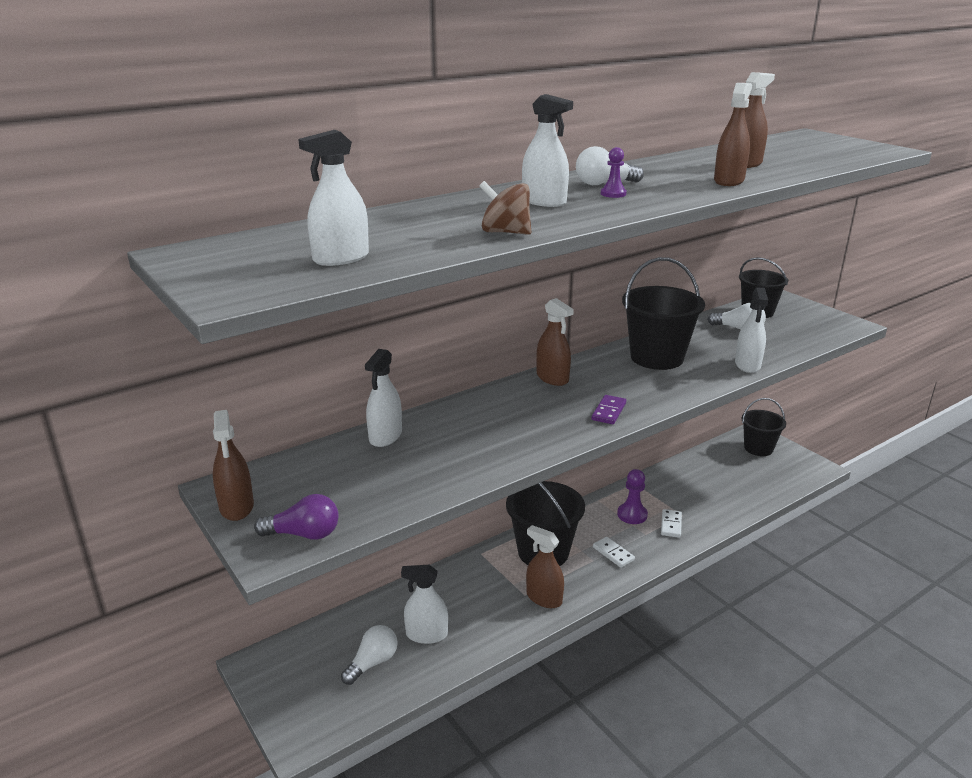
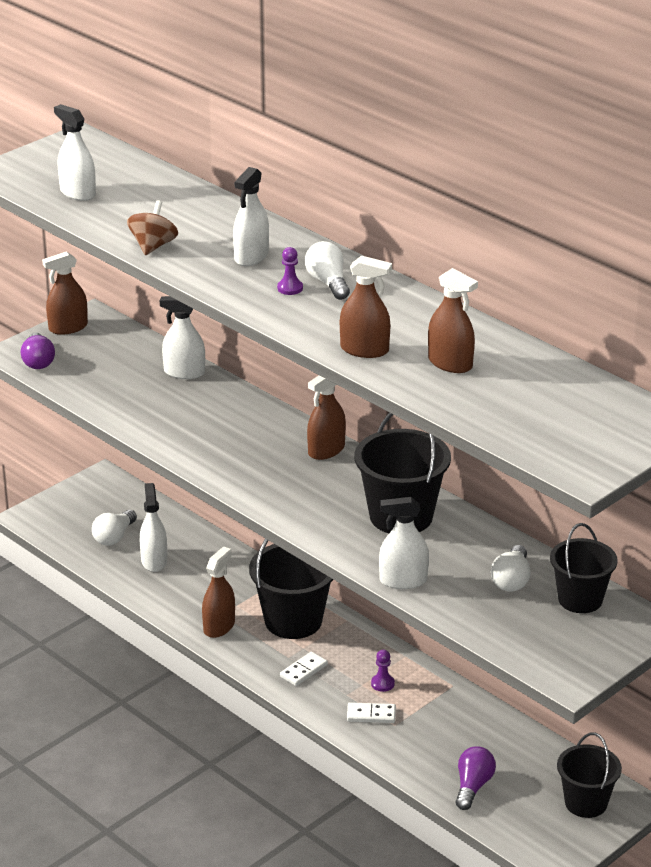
camera: 80 degrees right, 5 degrees up
white light bulb [341,625,398,685] -> white light bulb turned 90 degrees clockwise [92,510,137,546]
purple domino [591,395,626,424] -> none
purple pawn [617,469,648,524] -> purple pawn [371,650,395,692], size x0.63
none -> purple light bulb [455,746,496,810]

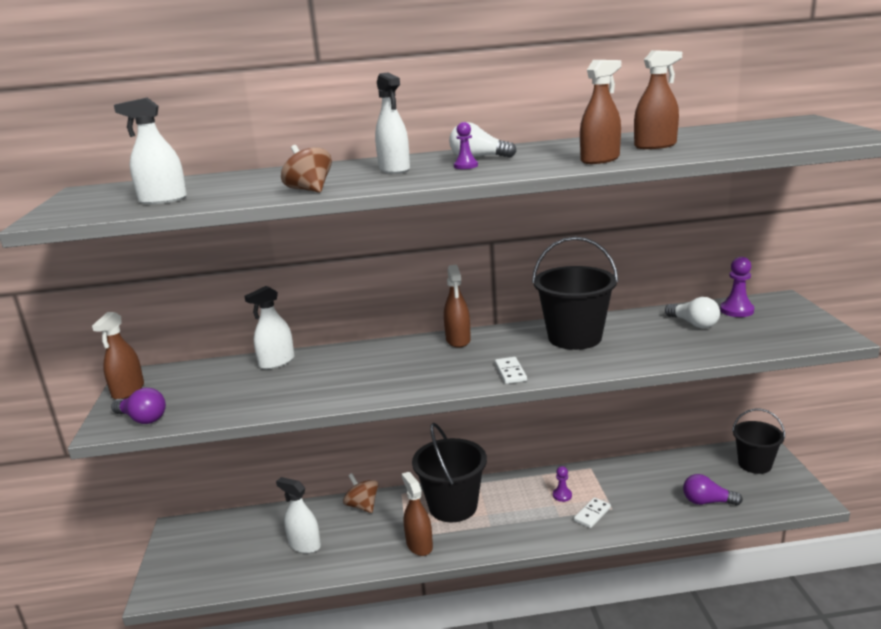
camera: 50 degrees left, 10 degrees down
white light bulb [92,510,137,546] -> none
white domino [280,651,328,686] -> white domino moved to [495,357,527,384]
white spray bottle [379,497,429,589] -> none
purple light bulb [455,746,496,810] -> purple light bulb turned 45 degrees counterclockwise [683,474,743,506]
black bucket [550,523,618,613] -> purple pawn [720,257,754,317]
none -> brown spinning top [343,473,378,513]

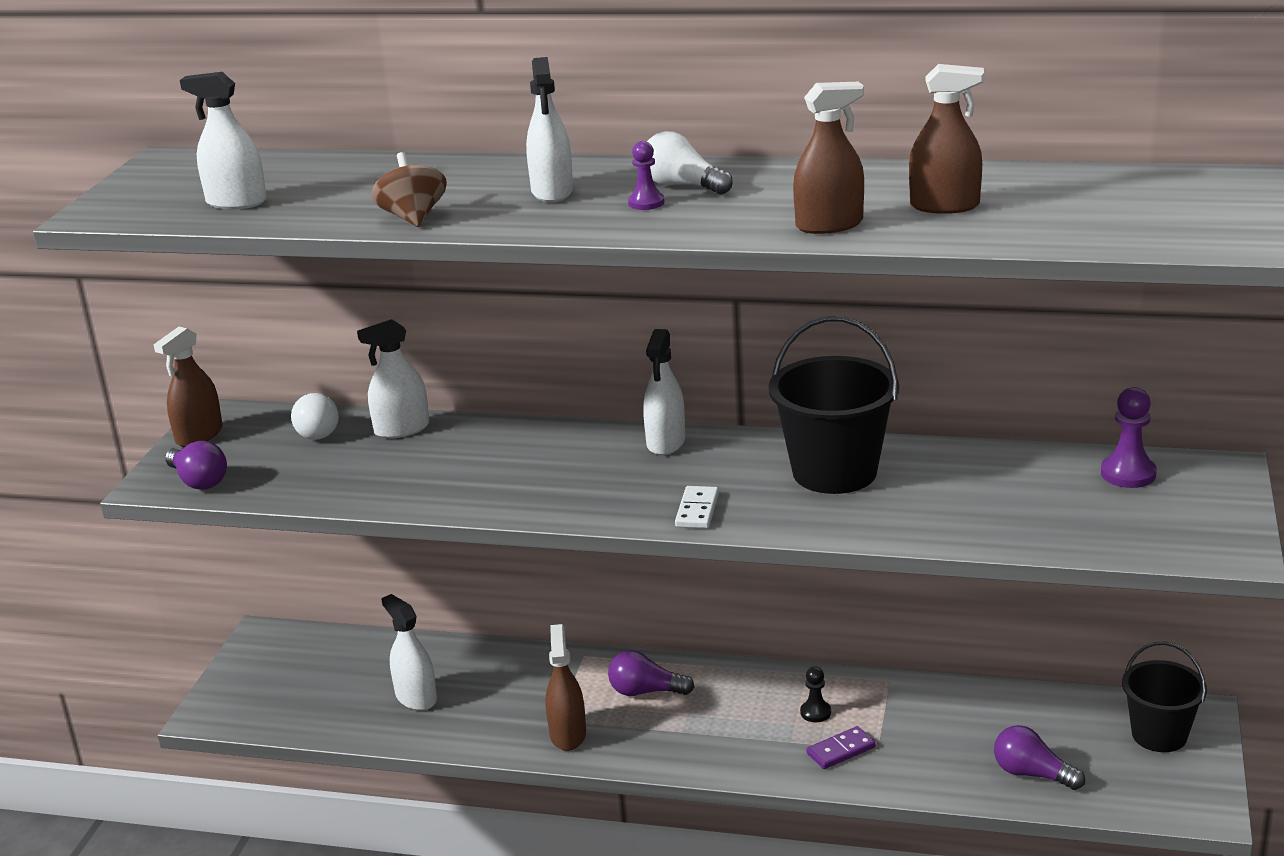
camera: 20 degrees right, 5 degrees up
brown spinning top [343,473,378,513] -> none
black bucket [412,423,487,522] -> purple light bulb [608,650,694,696]
brown spray bottle [444,264,471,348] -> white spray bottle [643,329,685,455]
purple pawn [553,466,572,502] -> black pawn [800,667,831,722]
white domino [574,498,611,528] -> purple domino [807,726,875,769]
white light bulb [665,297,720,328] -> white light bulb moved to [291,393,339,440]

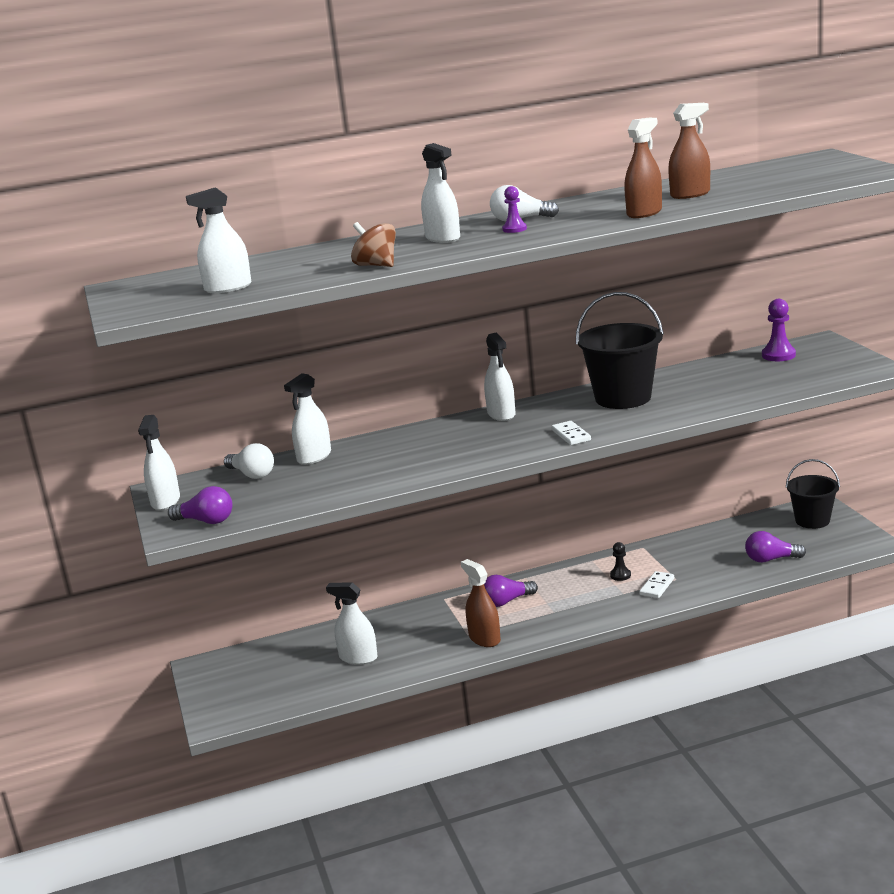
camera: 30 degrees left, 5 degrees down
brown spray bottle [153,327,223,447] -> white spray bottle [138,415,180,510]
purple domino [807,726,875,769] -> white domino [639,571,674,598]

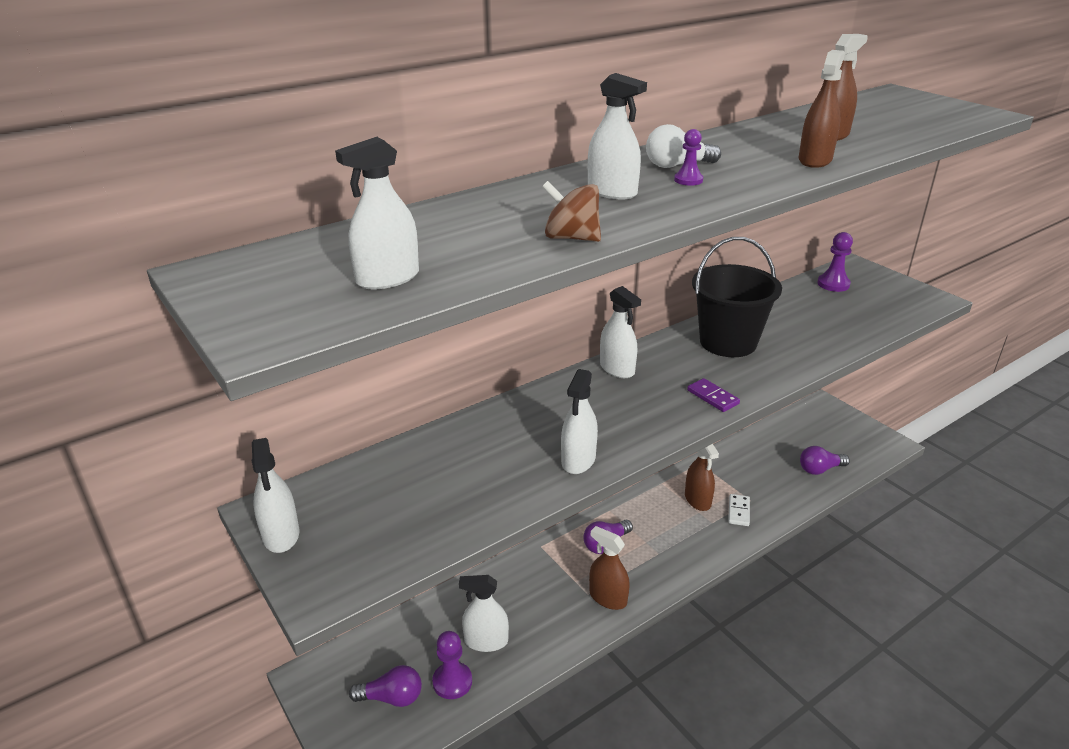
camera: 20 degrees left, 10 degrees up
purple light bulb [168,486,233,524] -> purple light bulb moved to [349,665,422,707]
white light bulb [224,443,274,479] -> none
white spray bottle [284,373,331,465] -> white spray bottle moved to [561,369,598,474]
white domino [551,421,591,445] -> purple domino [687,378,740,412]
black pawn [610,542,631,581] -> brown spray bottle [685,444,719,511]
black bucket [786,459,840,529] -> none
none -> purple pawn [432,631,472,699]

